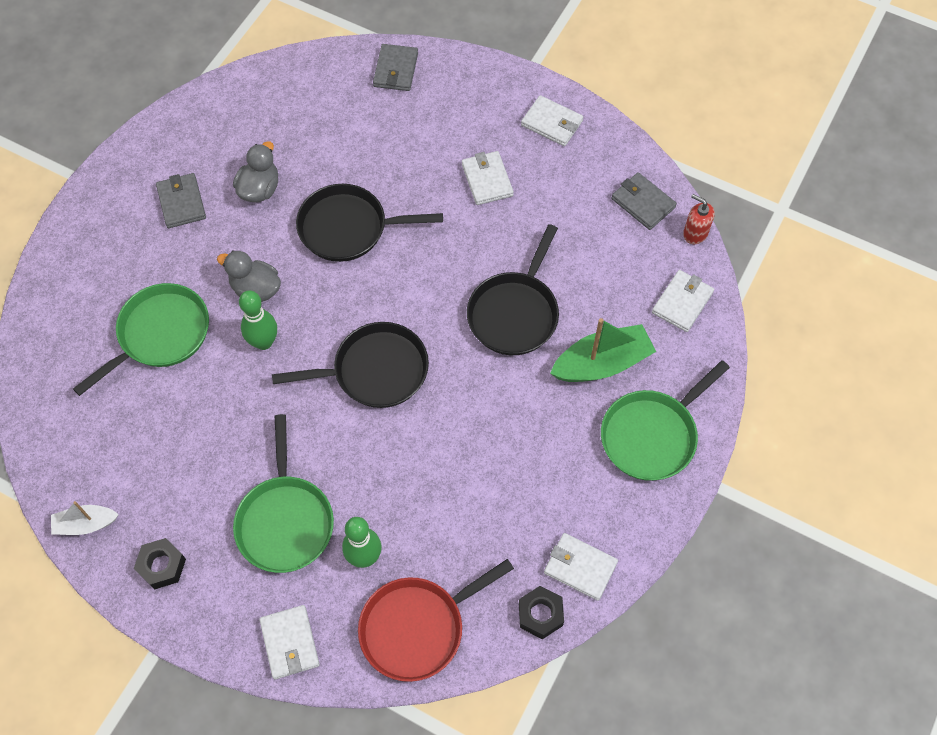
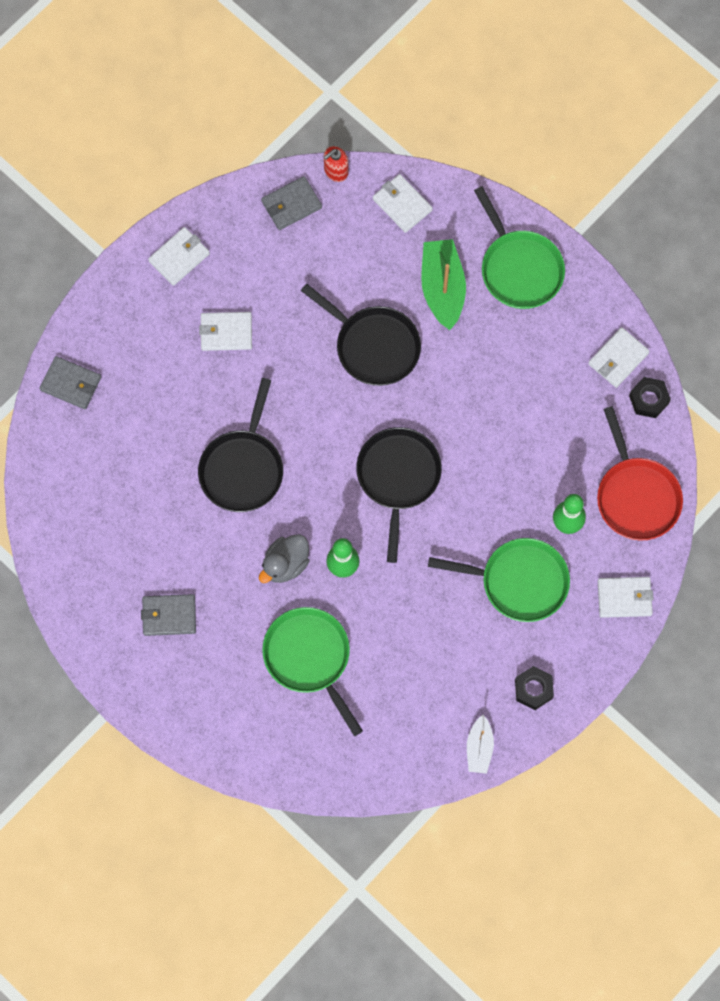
camera: 75 degrees left, 10 degrees up
grey duck [233,141,278,202] -> none

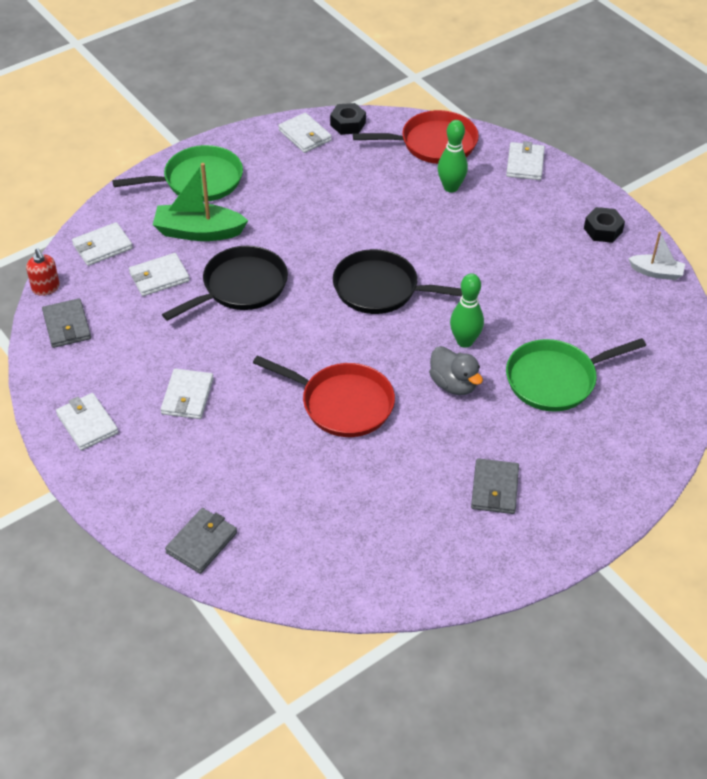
camera: 80 degrees left, 25 degrees down
black pan [198,378,283,512] -> red pan [253,355,395,437]
green pan [428,538,570,622] -> none
none -> white wallet [129,253,190,296]

